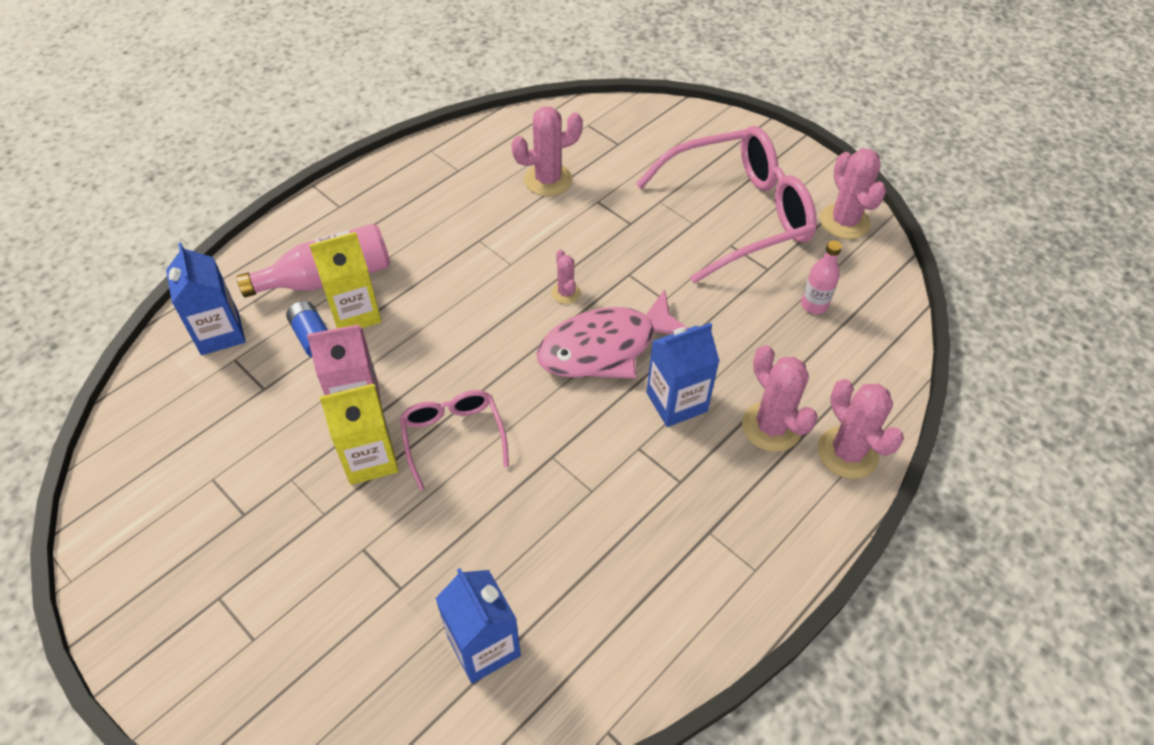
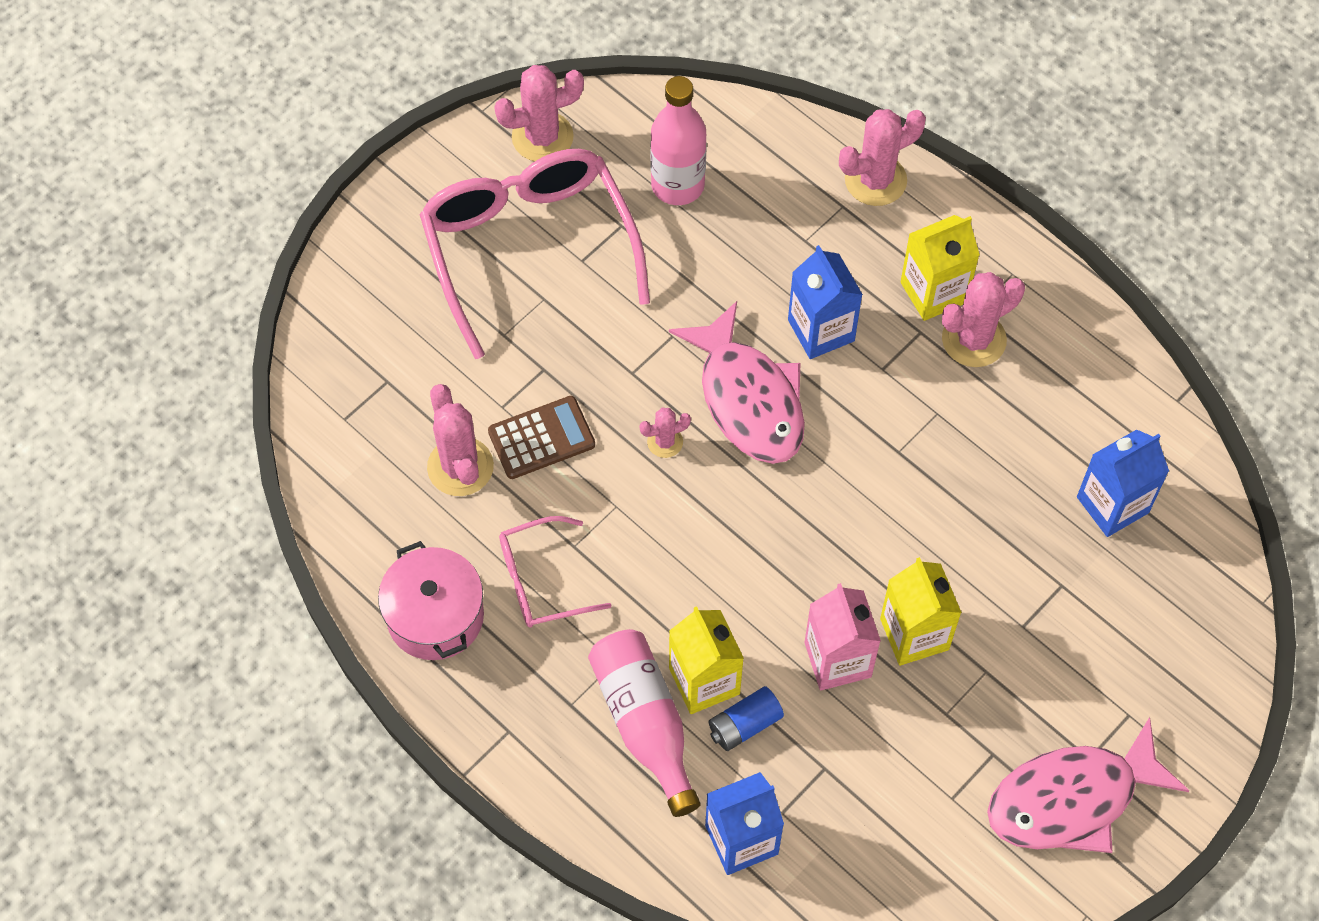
camera: 90 degrees left, 10 degrees up
pink glasses [400,390,509,490] -> pink glasses moved to [499,516,612,627]
pink cactus [742,345,818,452] -> pink cactus moved to [942,272,1025,367]
pink bottle [801,240,842,314] -> pink bottle [650,76,707,205], size x1.70
none -> pink pot [378,541,484,660]
none -> brown calculator [488,396,595,479]
none -> yellow carton [901,215,980,321]
none -> pink fish [987,717,1190,853]

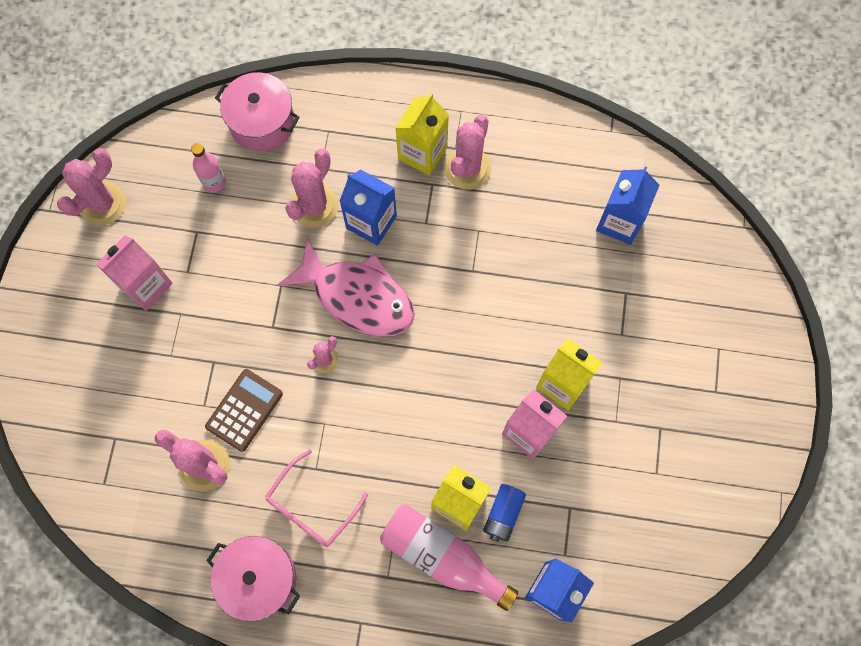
camera: 35 degrees left, 10 degrees up
pink glasses [419,149,650,359] -> pink carton [96,235,173,311]
pink bottle [650,76,707,205] -> pink bottle [191,143,226,192], size x0.59
pink cactus [839,109,926,206] -> pink cactus moved to [285,149,338,228]
pink fish [987,717,1190,853] -> none
none -> pink pot [215,72,300,151]

